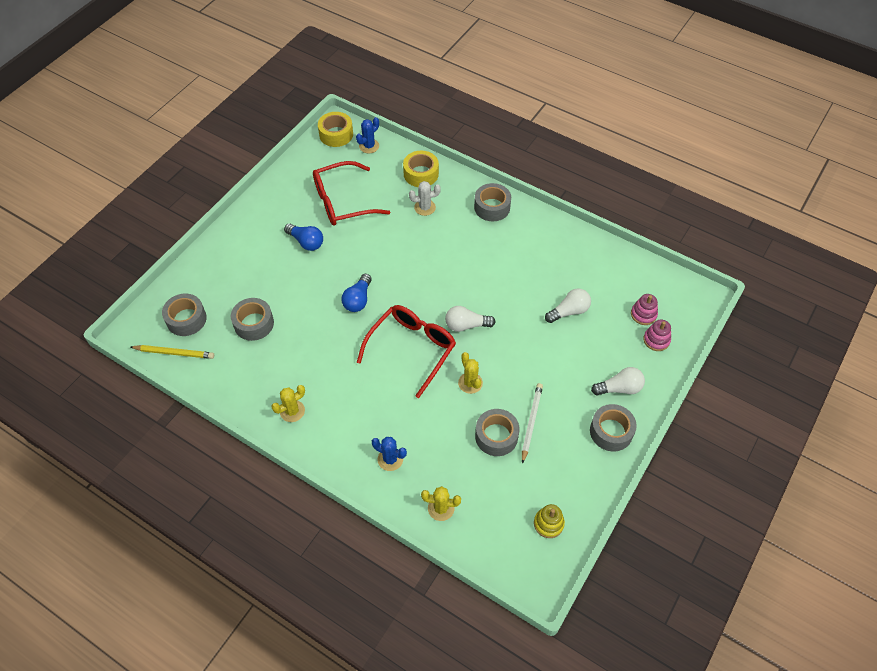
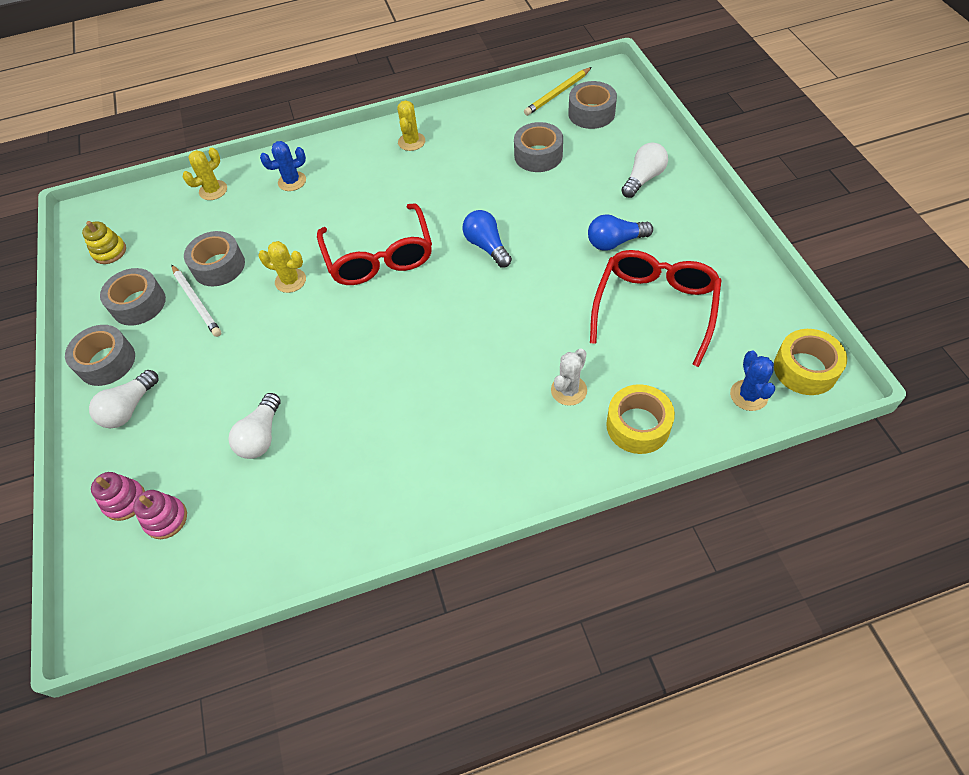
camera: 135 degrees right, 0 degrees up
white light bulb [445,306,496,332] -> white light bulb moved to [621,142,668,198]
grey tape [474,183,511,221] -> grey tape moved to [100,268,166,326]

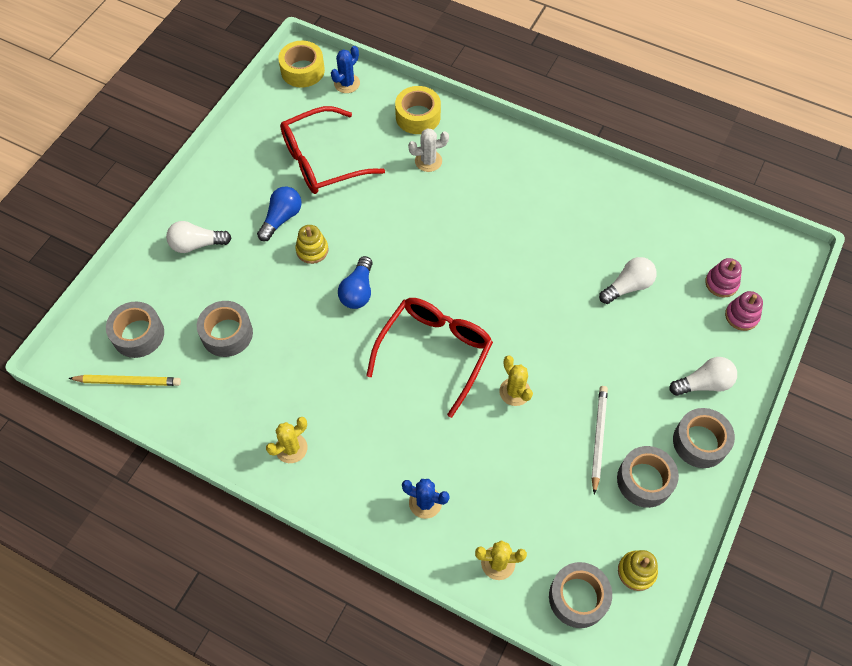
camera: 140 degrees left, 5 degrees up
grey tape [184,231,245,286] -> grey tape moved to [549,562,612,628]
blue light bulb [588,214,653,251] -> blue light bulb turned 90 degrees counterclockwise [257,187,302,241]
none -> yellow stacking toy [295,225,328,264]

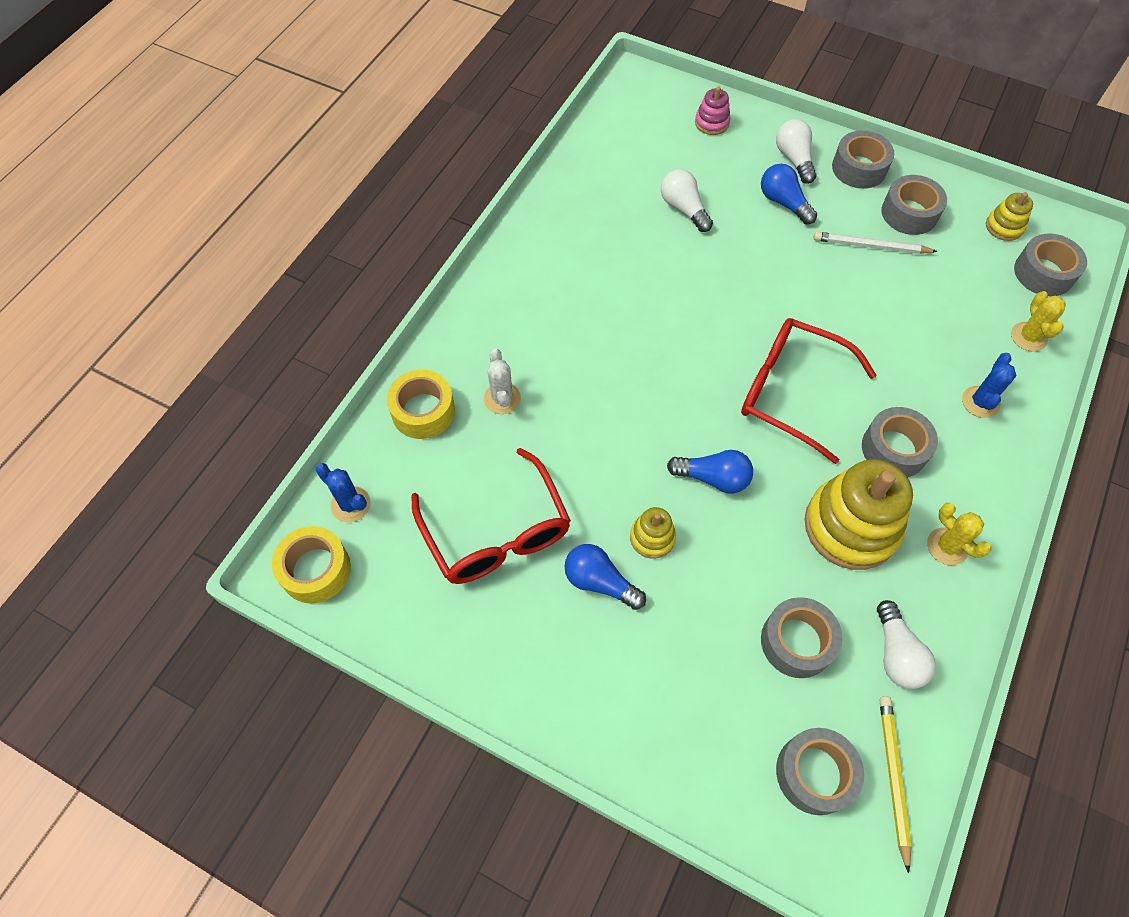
camera: 90 degrees left, 0 degrees up
white light bulb [166,221,231,253] -> white light bulb moved to [877,600,936,689]
yellow cactus [499,356,533,406] -> none
pink stacking toy [705,258,742,297] -> none
none -> blue light bulb [761,164,817,225]
none -> yellow stacking toy [805,459,913,570]
none -> grey tape [862,407,938,477]

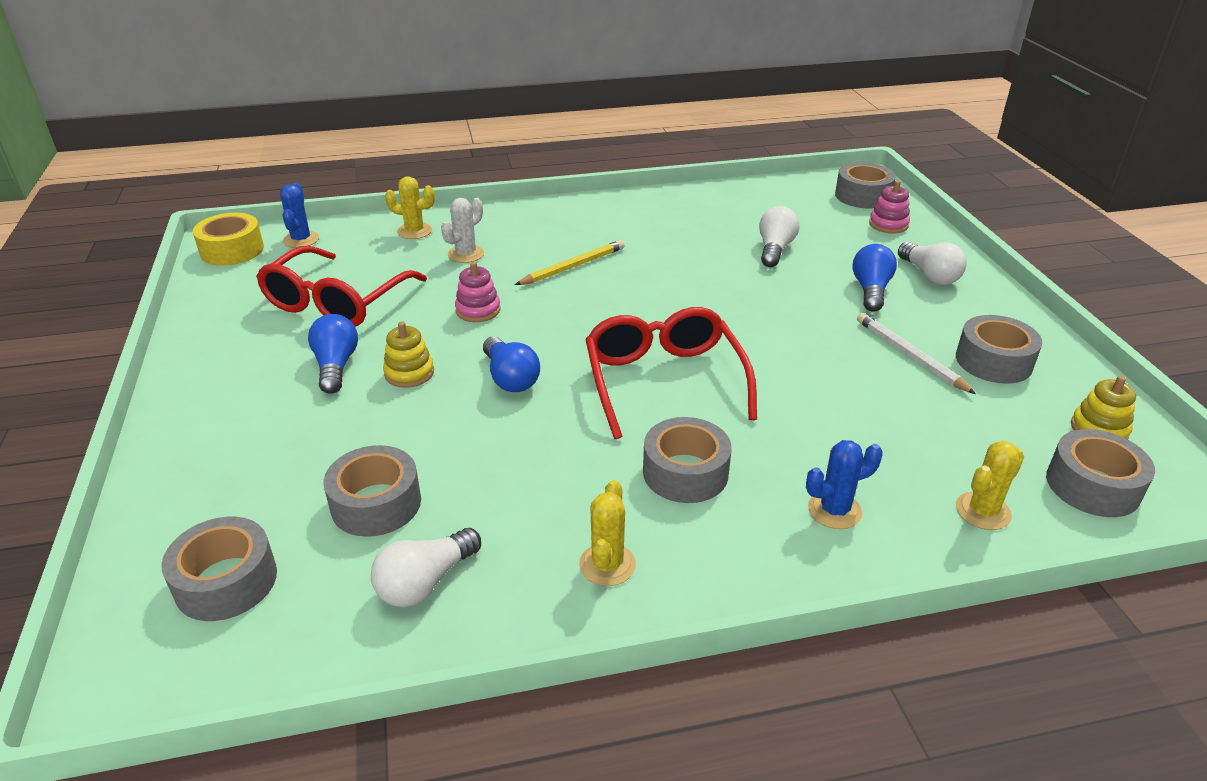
camera: 50 degrees right, 25 degrees down
yellow tape [387,370,455,439] -> yellow cactus [385,176,435,239]
white light bulb [776,119,817,184] -> white light bulb turned 120 degrees clockwise [898,242,967,285]
yellow stacking toy [805,459,913,570] -> none
grey tape [832,131,894,189] -> grey tape moved to [835,162,896,208]
yellow pencil [879,696,912,874] -> yellow pencil moved to [515,240,625,285]
none -> pink stacking toy [455,262,500,322]

